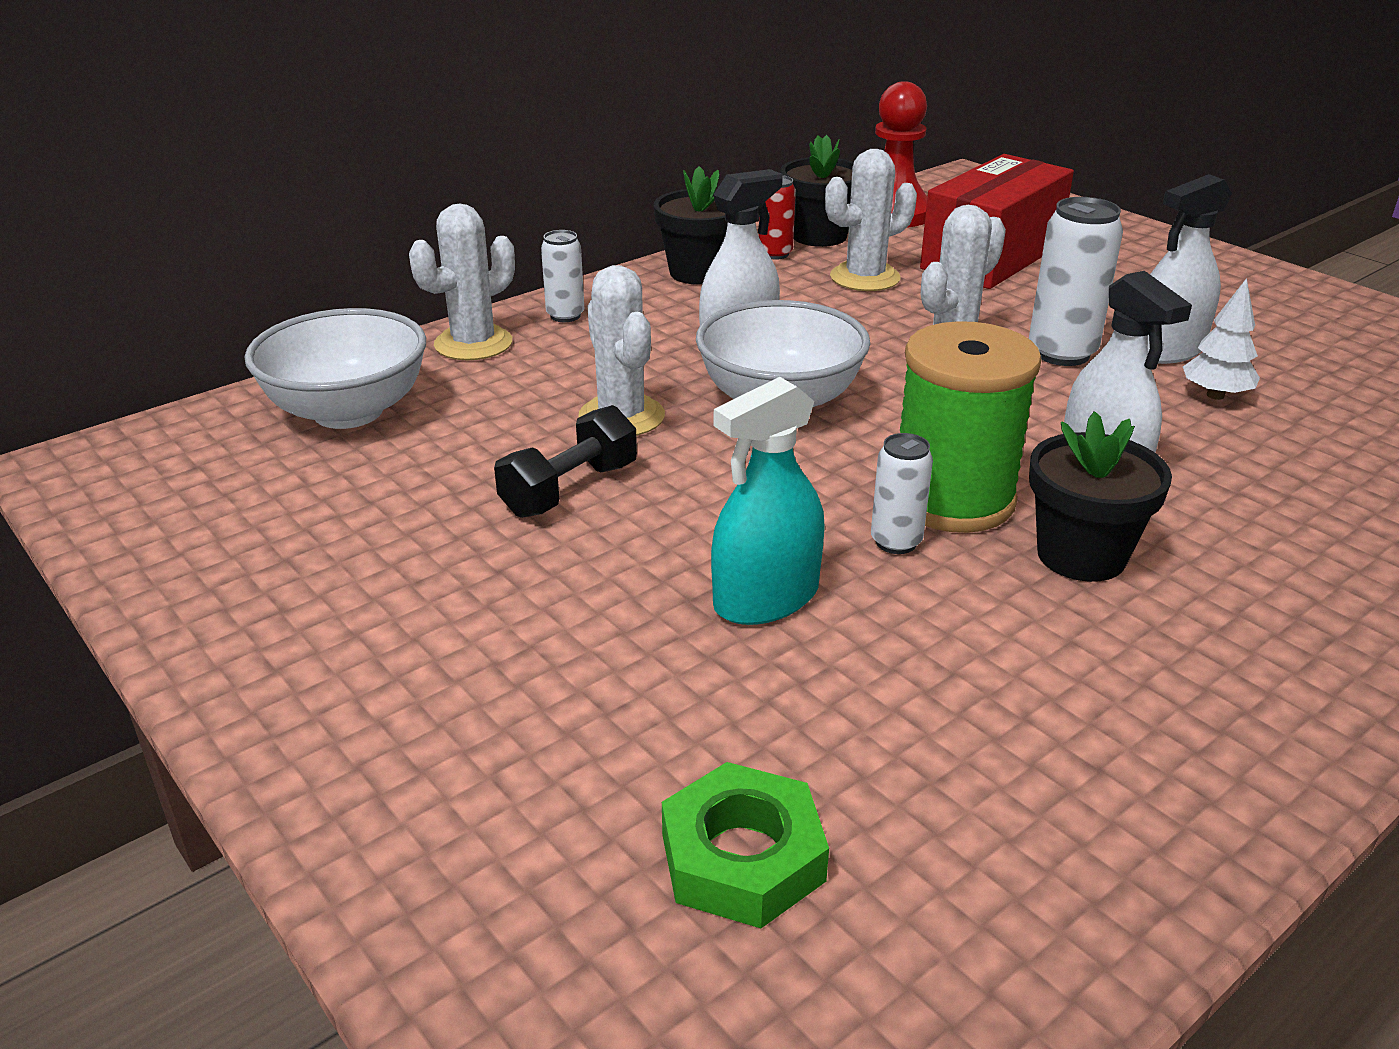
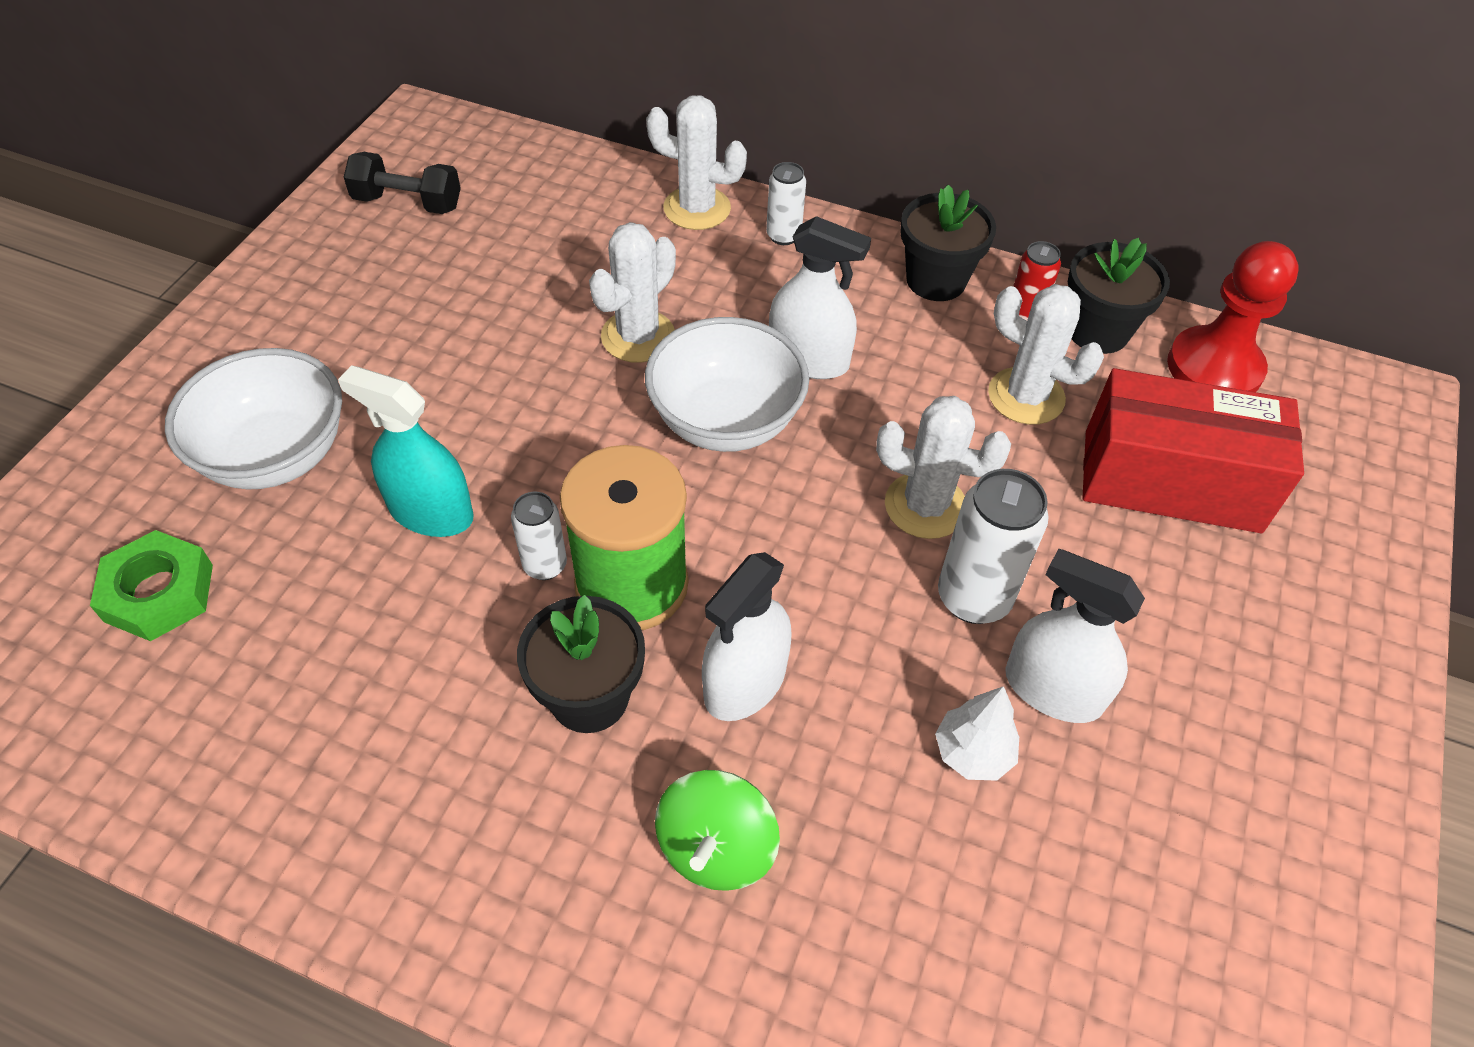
camera: 60 degrees right, 20 degrees up
white bowl [245,308,426,429] -> white bowl moved to [165,348,342,489]
black dumbbell [494,405,637,518] -> black dumbbell moved to [344,152,461,214]
none -> green spinning top [655,770,780,891]

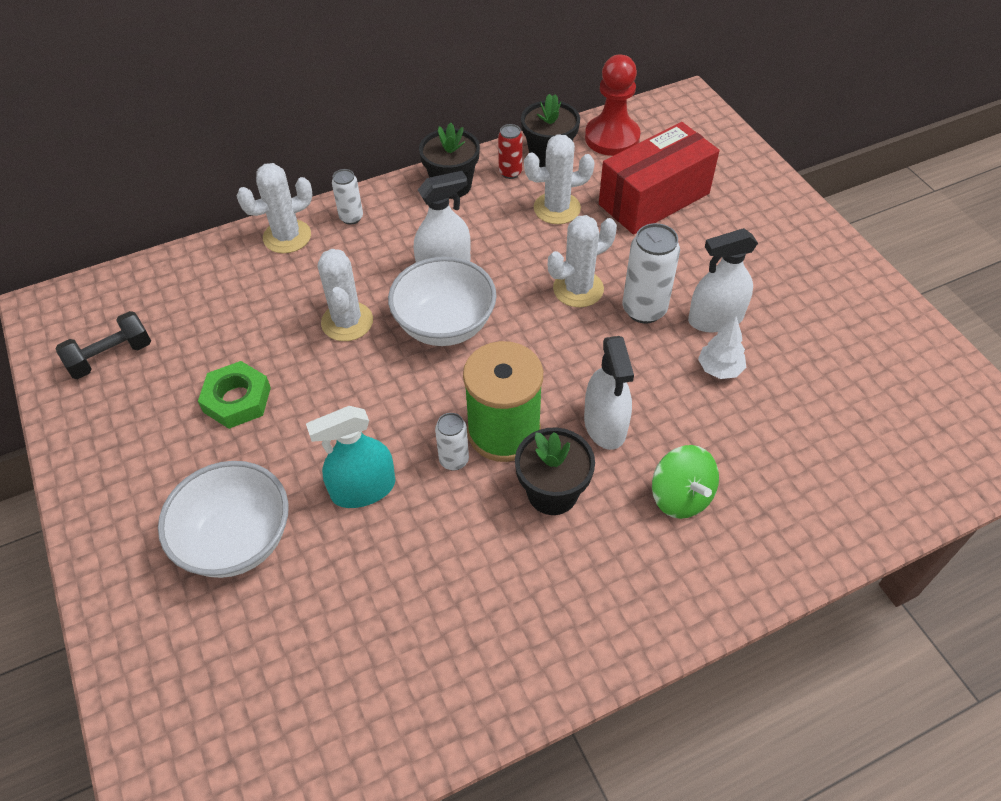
camera: 45 degrees left, 0 degrees up
green nut [90,530,213,641] -> green nut moved to [198,361,271,429]

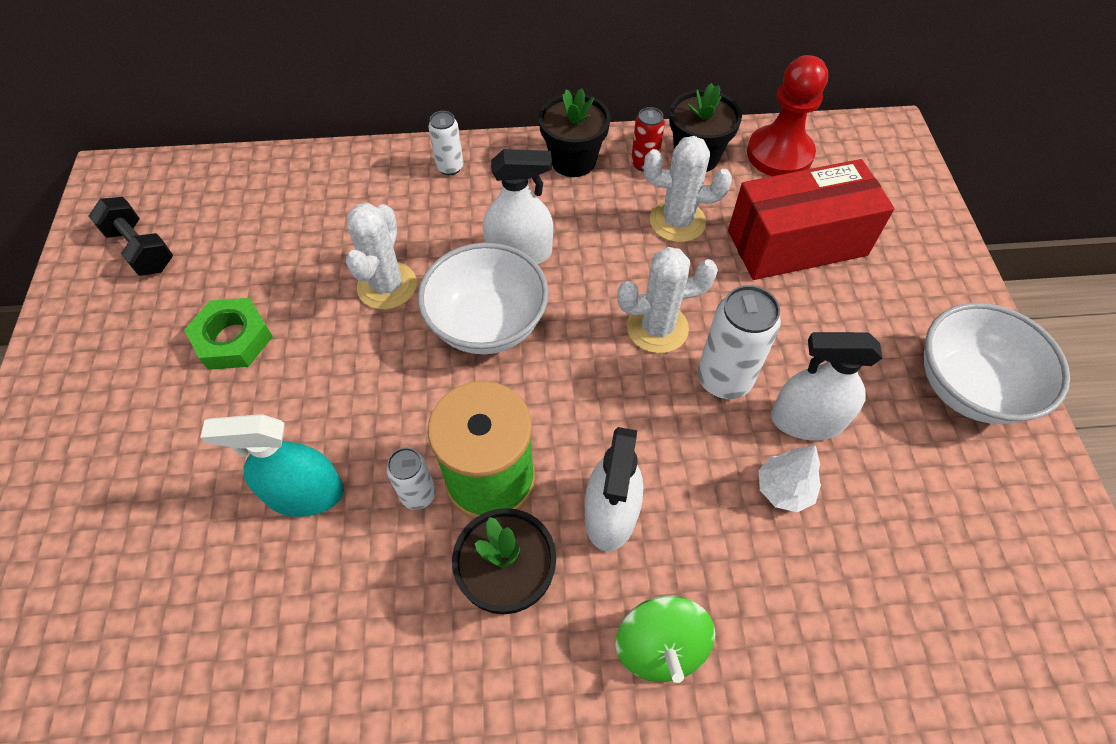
camera: 20 degrees right, 5 degrees up
black dumbbell [56,311,151,379] -> black dumbbell turned 60 degrees clockwise [88,197,173,276]
white bowl [158,461,289,578] -> white bowl moved to [924,303,1070,424]
white cactus [237,163,312,253] -> none

